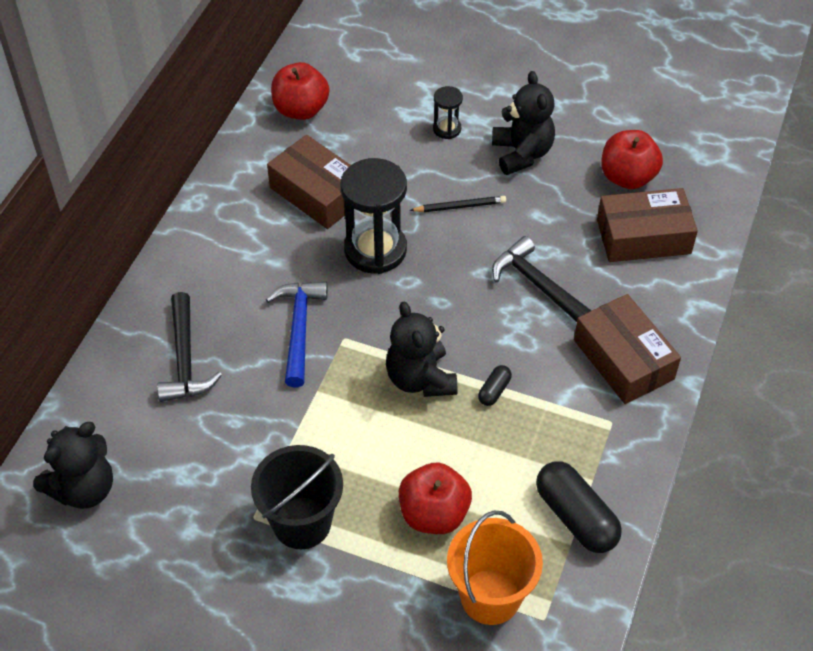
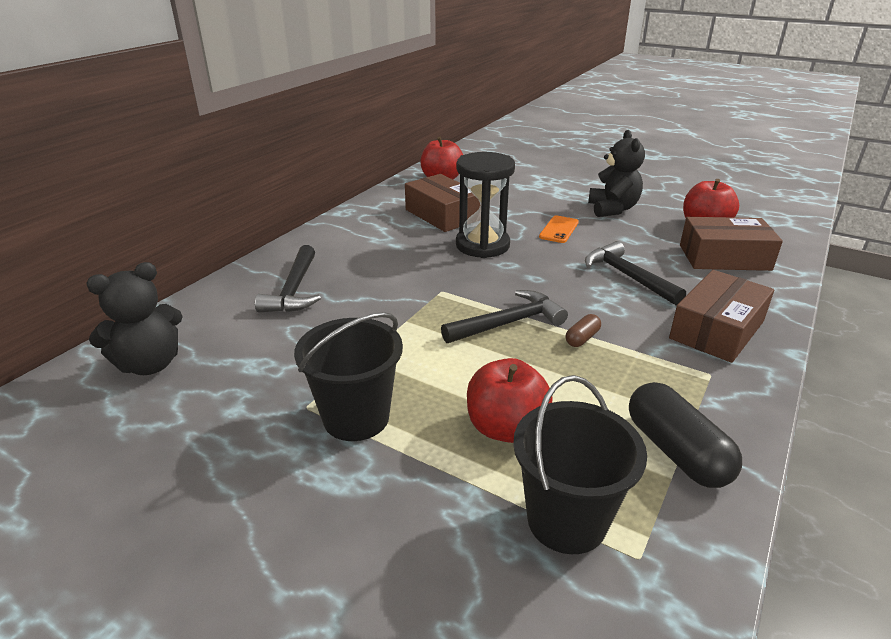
camera: 10 degrees right, 20 degrees down
blue hammer [265,282,328,387] -> none
black teddy bear [386,301,457,397] -> black hammer [441,290,568,343]
black pencil [409,196,506,212] -> orange phone [539,215,579,243]
black hourglass [433,86,463,139] -> none
orange bucket [447,510,543,625] -> black bucket [513,375,647,554]
black capsule [478,365,512,406] -> brown capsule [566,314,601,347]
brown box [574,294,681,404] -> brown box turned 60 degrees clockwise [669,270,774,363]

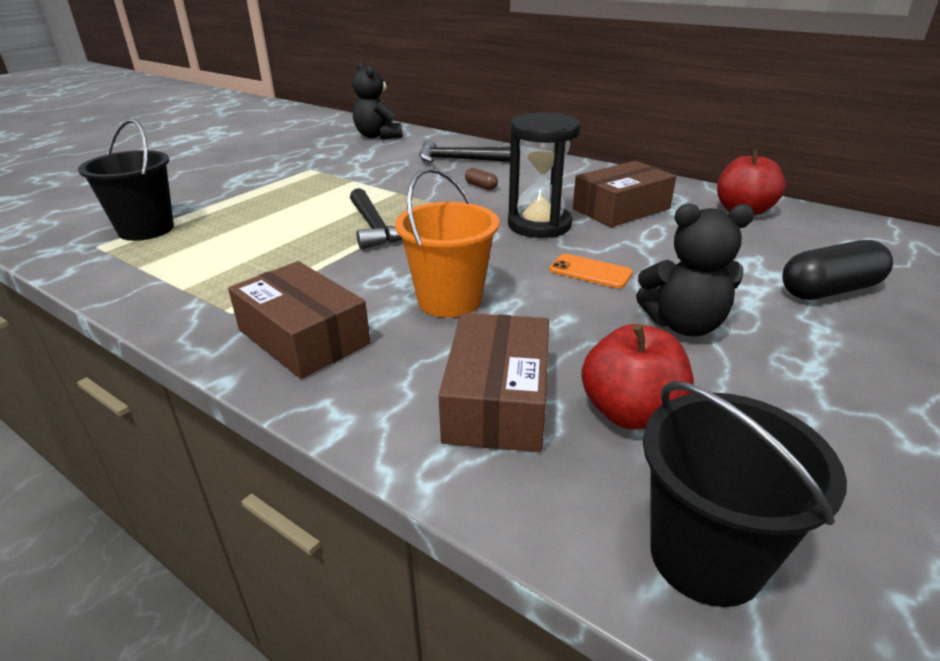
camera: 95 degrees right, 0 degrees up
black bucket [294,312,403,441] -> black bucket moved to [643,381,847,607]
red apple [467,358,553,443] -> none
brown capsule [566,314,601,347] -> brown capsule moved to [465,168,498,190]
black hammer [585,241,686,306] -> orange bucket [395,167,499,318]
black capsule [629,382,742,488] -> black capsule moved to [782,240,893,300]

